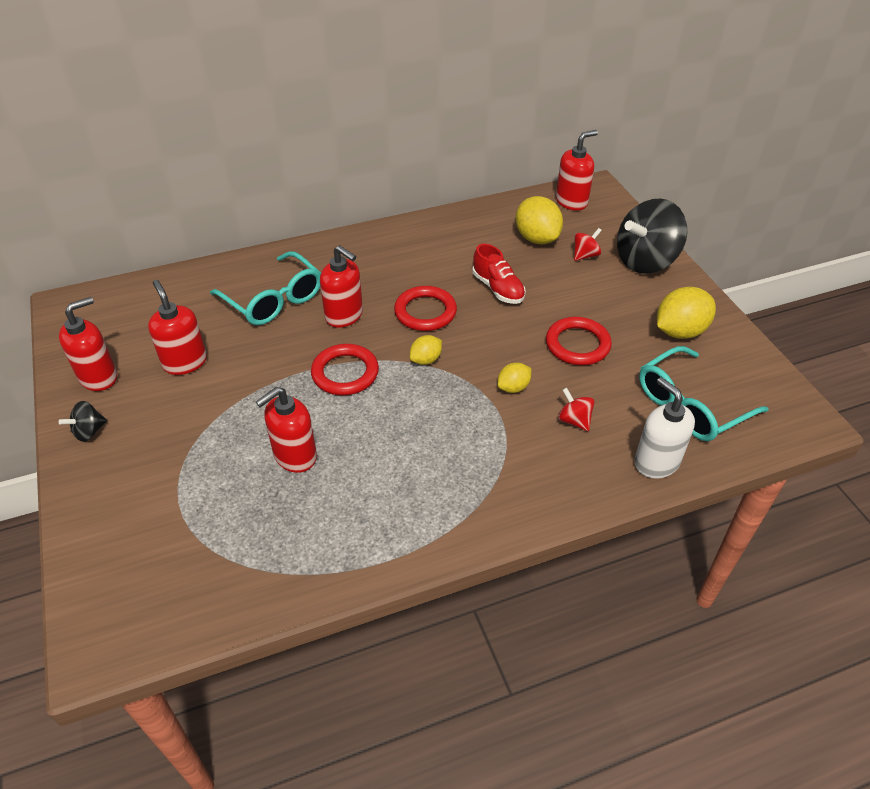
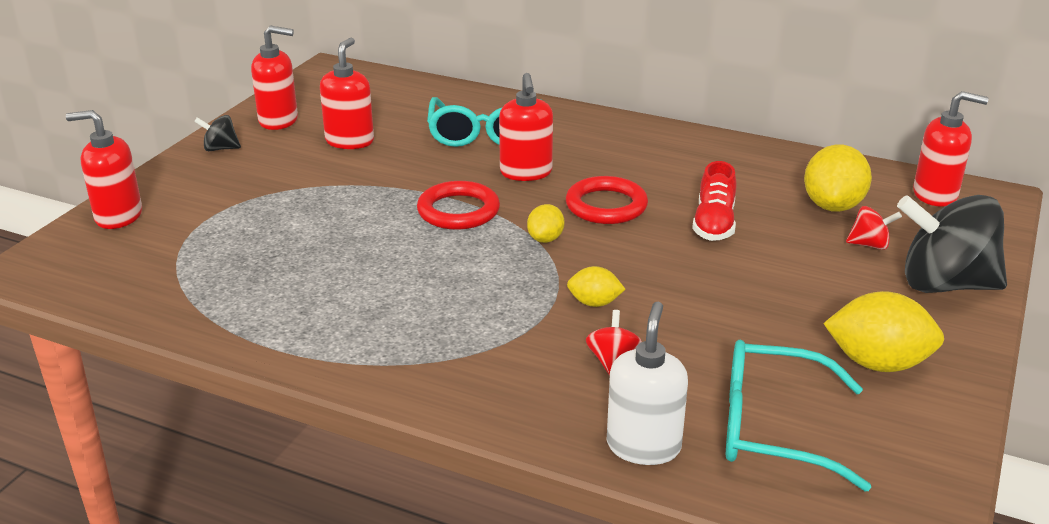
camera: 45 degrees right, 15 degrees down
red soap dispenser [256,387,317,473] -> red soap dispenser moved to [66,110,142,229]
yellow lemon [410,335,442,365] -> yellow lemon turned 75 degrees counterclockwise [527,204,564,243]
red ring [546,317,612,365] -> none

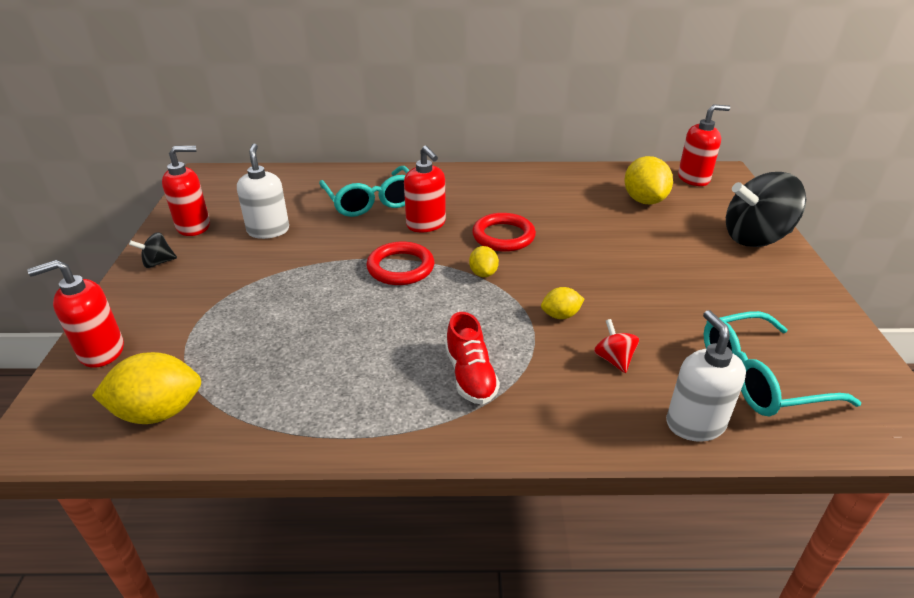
camera: 25 degrees left, 5 degrees up
red soap dispenser [320,37,374,149] -> white soap dispenser [237,144,289,239]
red shoe [692,161,737,241] -> red shoe moved to [445,312,500,404]
yellow lemon [823,291,944,372] -> yellow lemon moved to [92,352,201,424]
red spinning top [846,206,902,250] -> none

